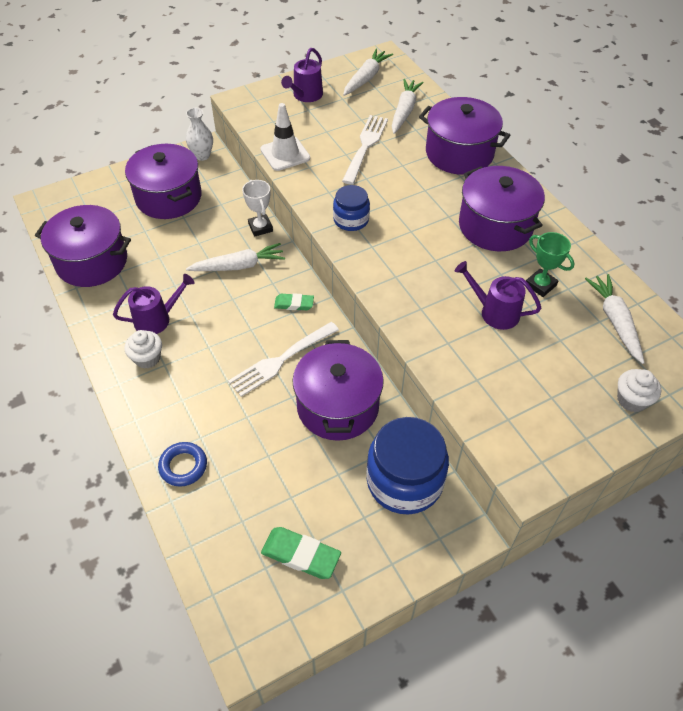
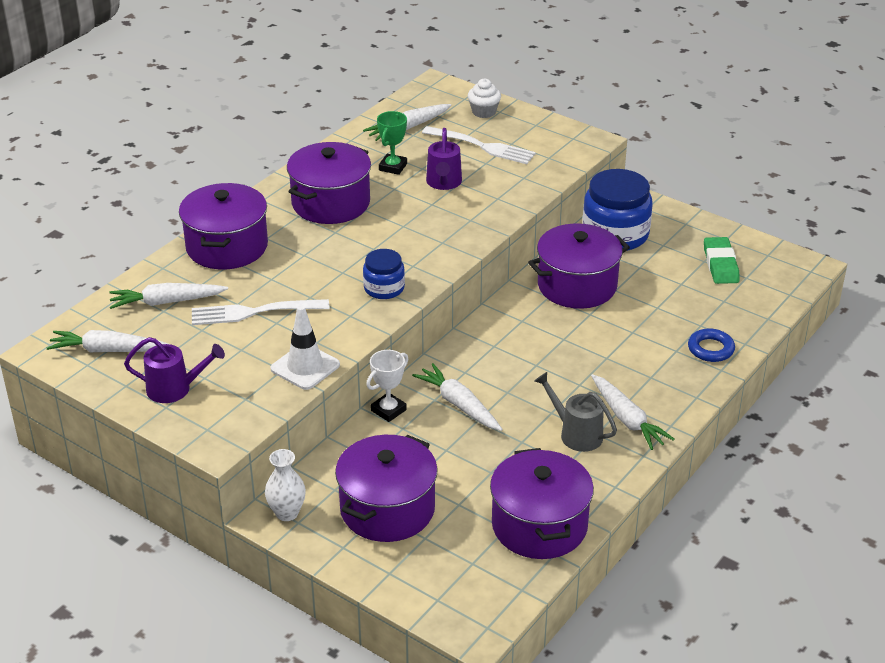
camera: 115 degrees left, 15 degrees down
purple watering can [113,274,194,334] -> grey watering can [535,372,617,452]
white cupcake [125,330,162,369] -> white carrot [591,374,675,450]
white fork [228,322,339,397] -> white fork moved to [422,126,536,164]
green eraser [274,293,314,310] -> none

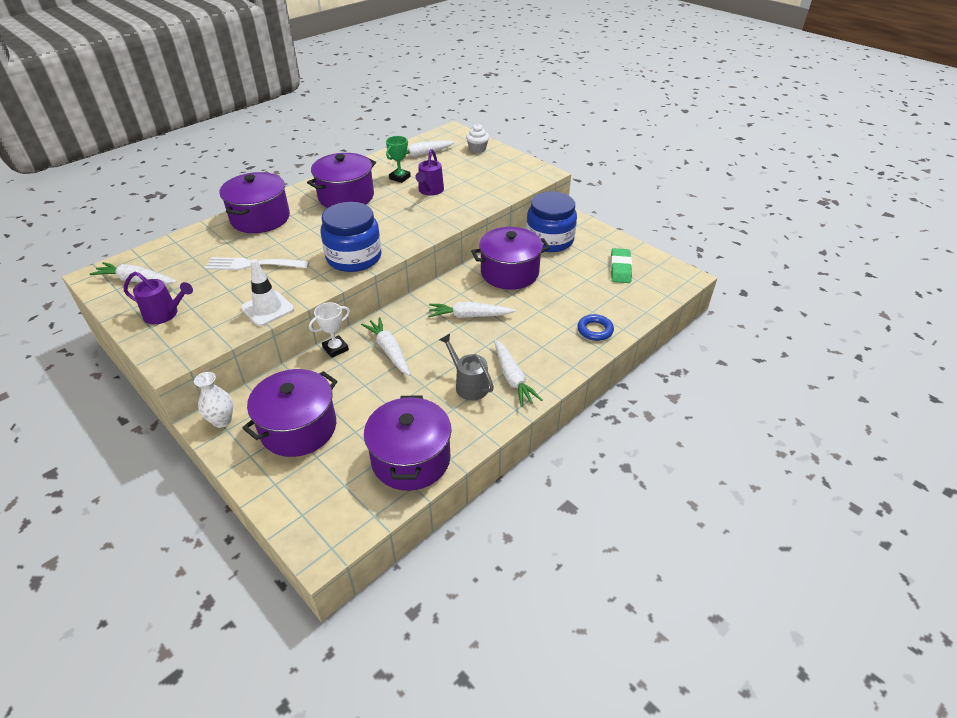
camera: 10 degrees right, 5 degrees up
white carrot [109,283,228,309] -> white carrot moved to [428,302,516,318]
blue jar [363,249,405,299] -> blue jar [321,202,382,272], size x1.82
white fork [422,126,536,164] -> none

